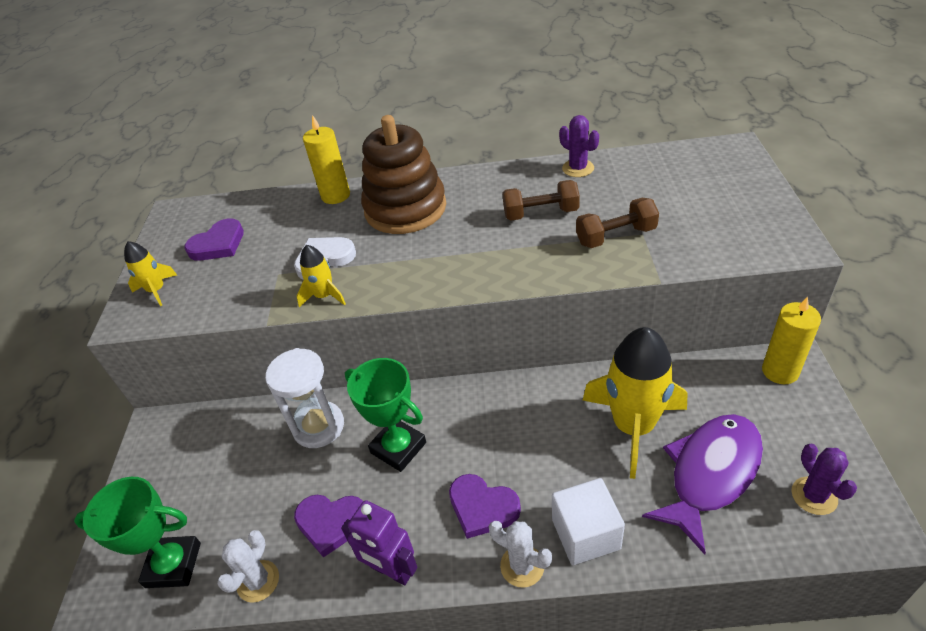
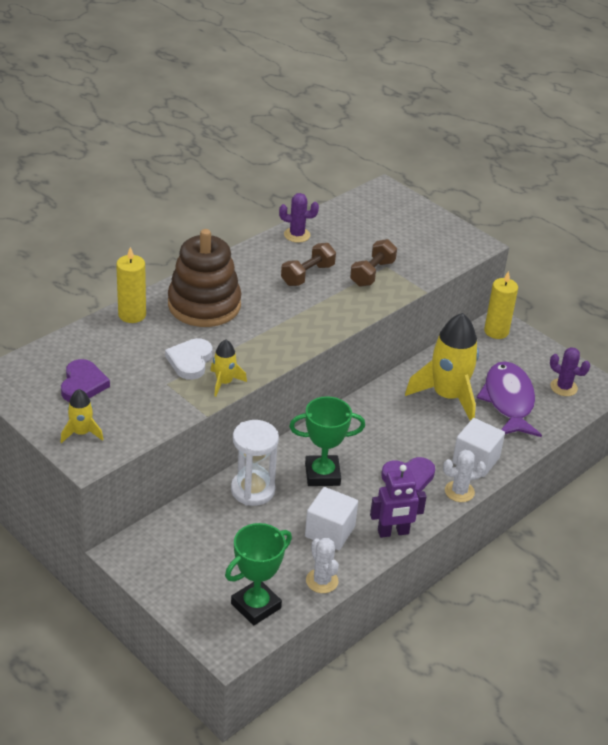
camera: 50 degrees left, 5 degrees down
purple heart [294,495,363,558] -> white cube [305,487,358,550]

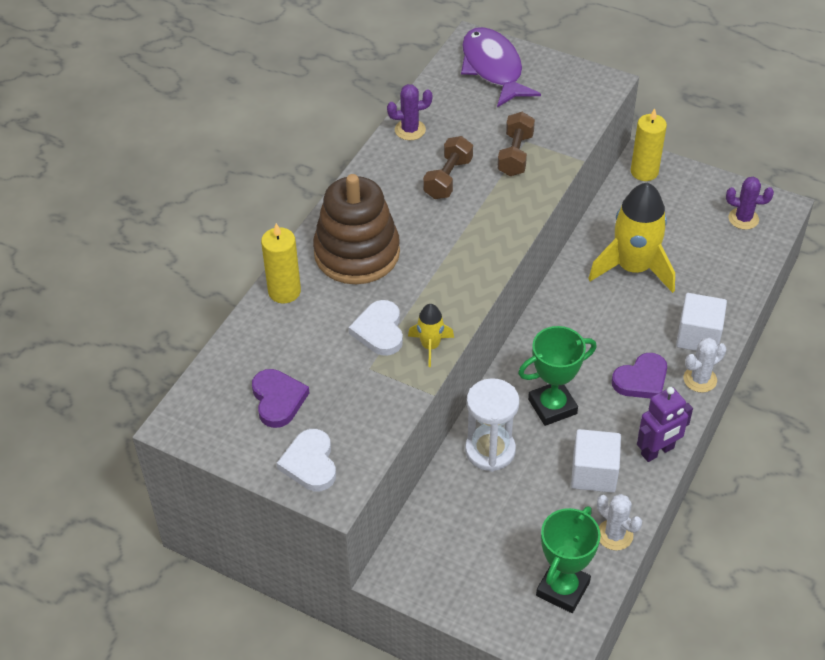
camera: 15 degrees left, 10 degrees up
yellow rocket [61,389,104,443] -> white heart [277,429,336,491]
purple fish [477,361,542,437] -> purple fish moved to [461,27,541,107]

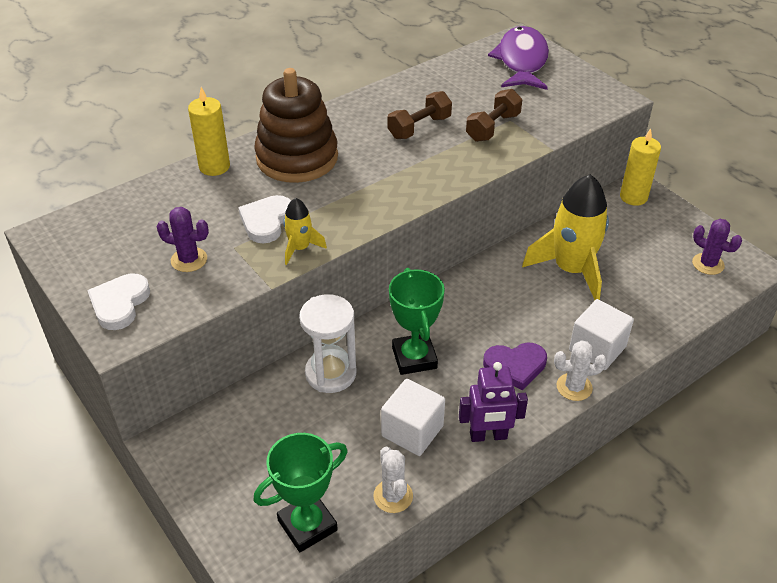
camera: 25 degrees right, 5 degrees down
purple heart [252,369,309,428] -> none
purple cactus [387,84,432,140] -> purple cactus moved to [156,207,209,272]
green trophy [518,326,597,426] -> green trophy turned 75 degrees clockwise [389,268,445,375]

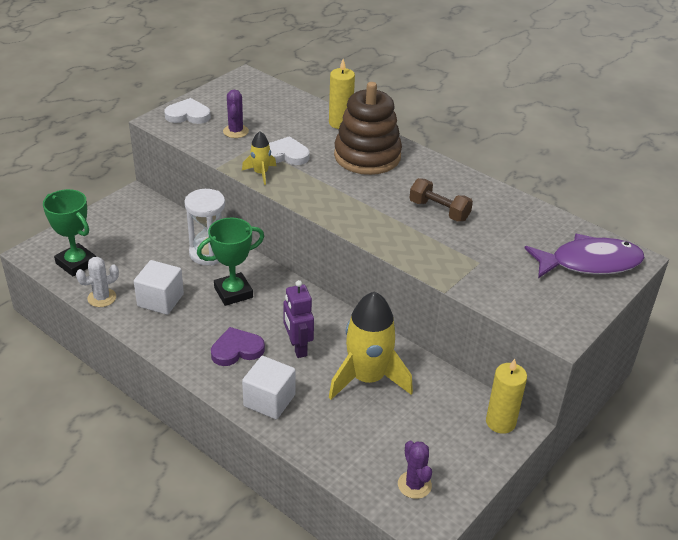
camera: 75 degrees right, 5 degrees down
purple robot [459,362,528,442] -> purple robot moved to [283,280,314,358]
brown dumbbell [466,89,522,142] -> none
purple heart [483,342,547,390] -> purple heart turned 90 degrees clockwise [211,327,265,366]
white cactus [554,340,607,401] -> none
purple cactus [692,219,742,275] -> purple cactus turned 45 degrees counterclockwise [398,441,432,499]

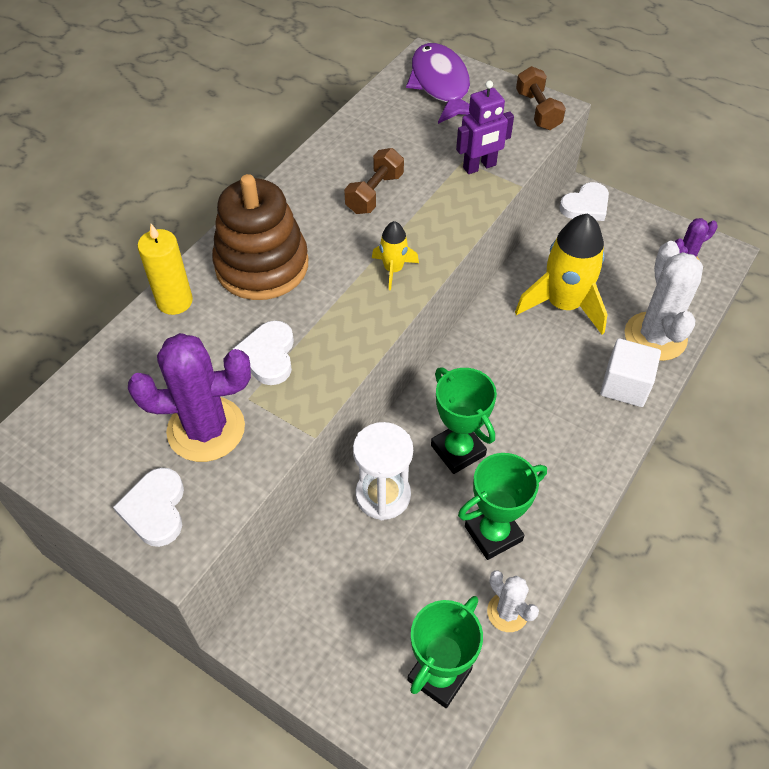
camera: 95 degrees left, 15 degrees up
white cube [134,260,184,315] -> green trophy [458,453,547,560]
purple heart [211,327,265,366] -> none
purple cactus [223,89,249,138] -> purple cactus [128,333,251,462], size x1.85
yellow rocket [242,131,276,185] -> yellow rocket moved to [372,221,419,290]
purple robot [283,280,314,358] -> purple robot moved to [456,80,514,174]
yellow candle [486,359,527,434] -> white heart [559,182,609,221]
none -> brown dumbbell [516,66,566,130]
none -> white cactus [625,241,703,361]

